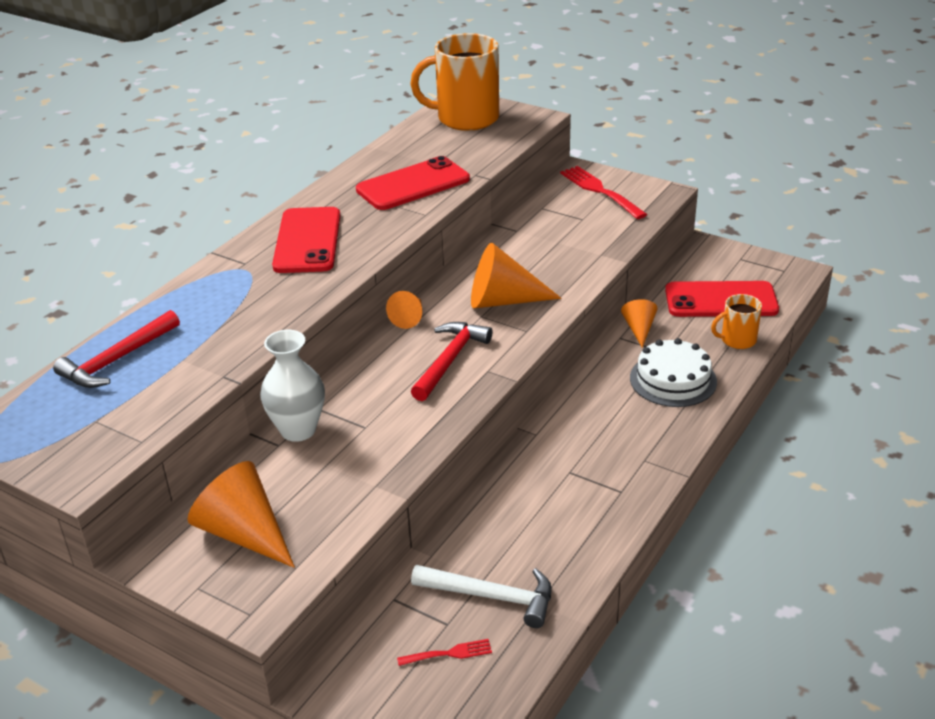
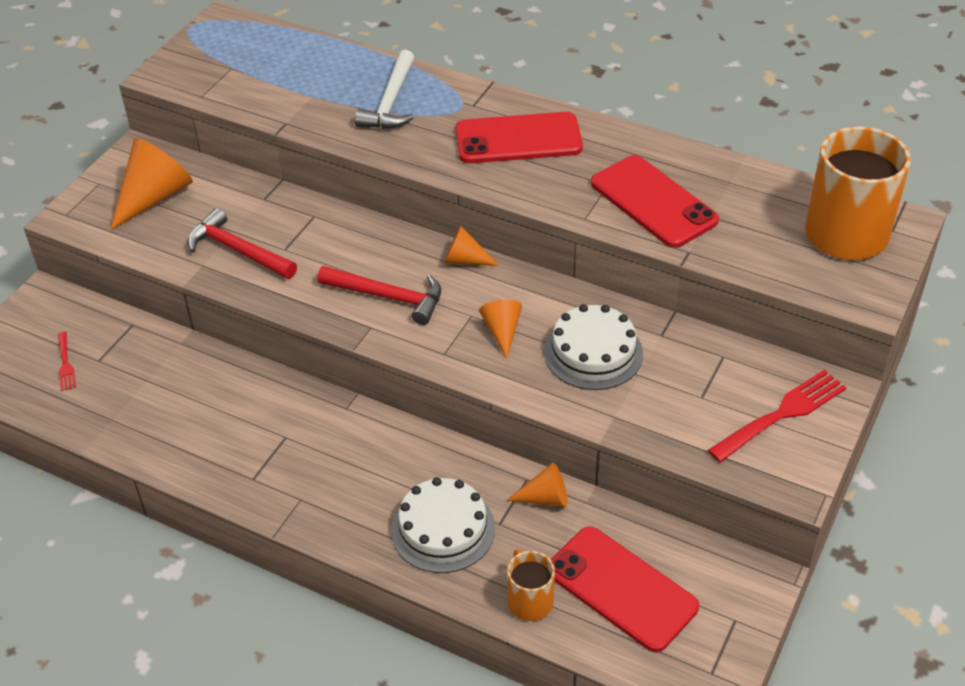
camera: 85 degrees right, 10 degrees up
red hammer [53,310,180,388] -> red hammer moved to [188,208,297,279]
white vase [260,330,325,442] -> none
white hammer [411,565,551,628] -> white hammer moved to [355,50,414,129]
orange cone [471,243,562,309] -> orange cone [479,300,522,359], size x0.56
red phone [665,281,779,317] -> red phone turned 45 degrees counterclockwise [550,526,699,652]
none -> white cake [544,304,643,390]

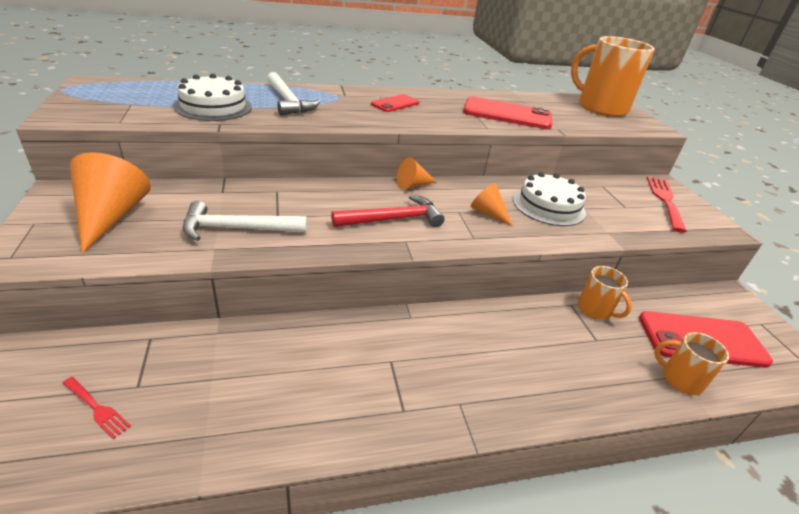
camera: 45 degrees left, 10 degrees down
red hammer [188,208,297,279] -> white hammer [183,201,307,241]
white cake [391,477,495,573] -> white cake moved to [174,74,252,121]
red phone [456,112,583,163] -> red phone [371,94,419,112], size x0.55
orange cone [506,463,568,507] -> orange mug [578,266,632,320]

